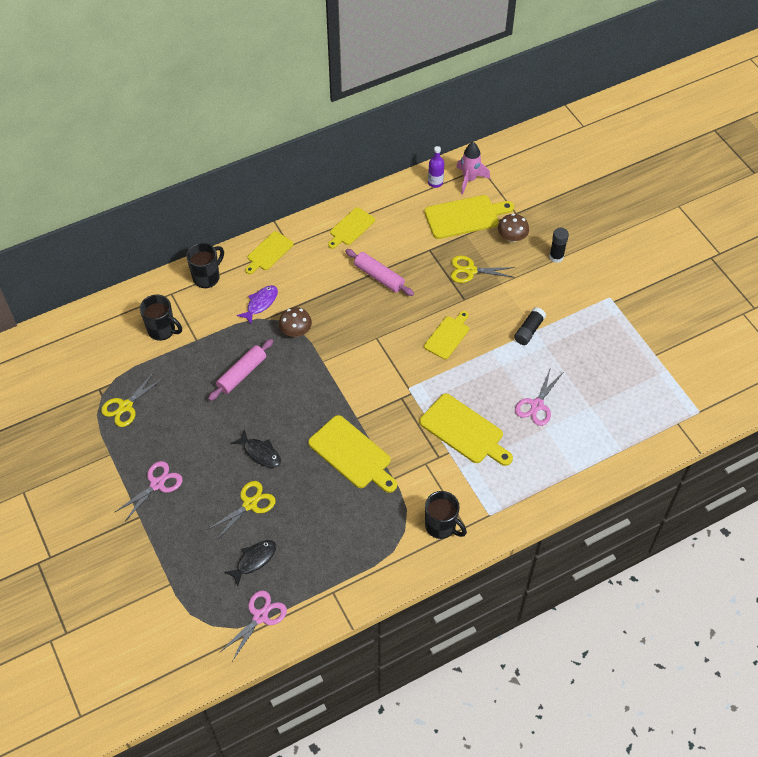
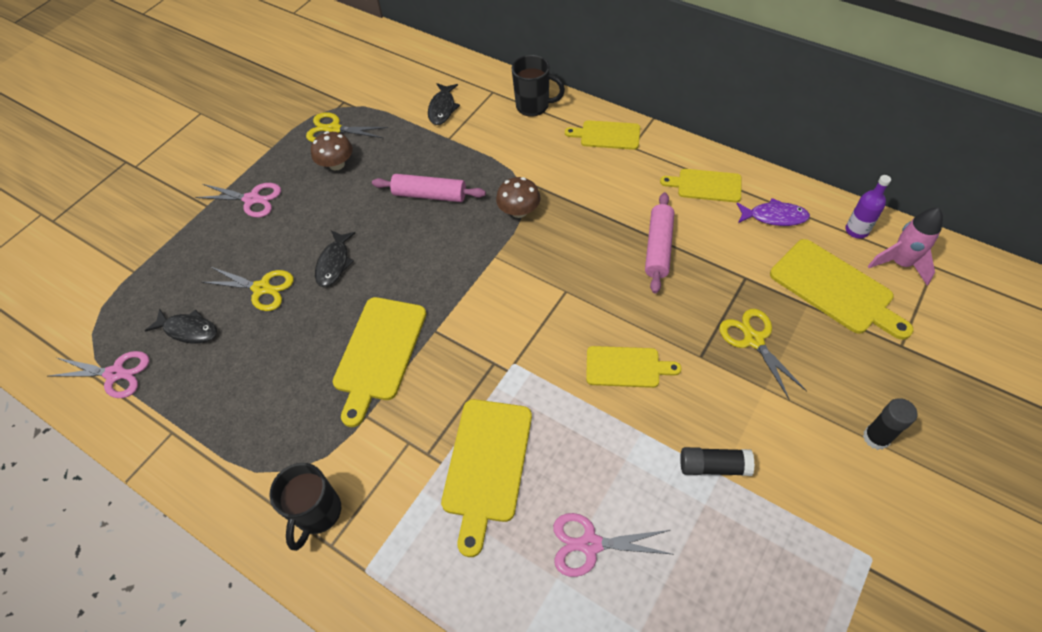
camera: 65 degrees right, 0 degrees up
black mug [140,295,182,341] -> black fish [428,83,460,125]
purple fish [237,285,278,325] -> purple fish moved to [737,198,810,226]
brown mushroom [498,214,529,242] -> brown mushroom moved to [311,131,353,171]

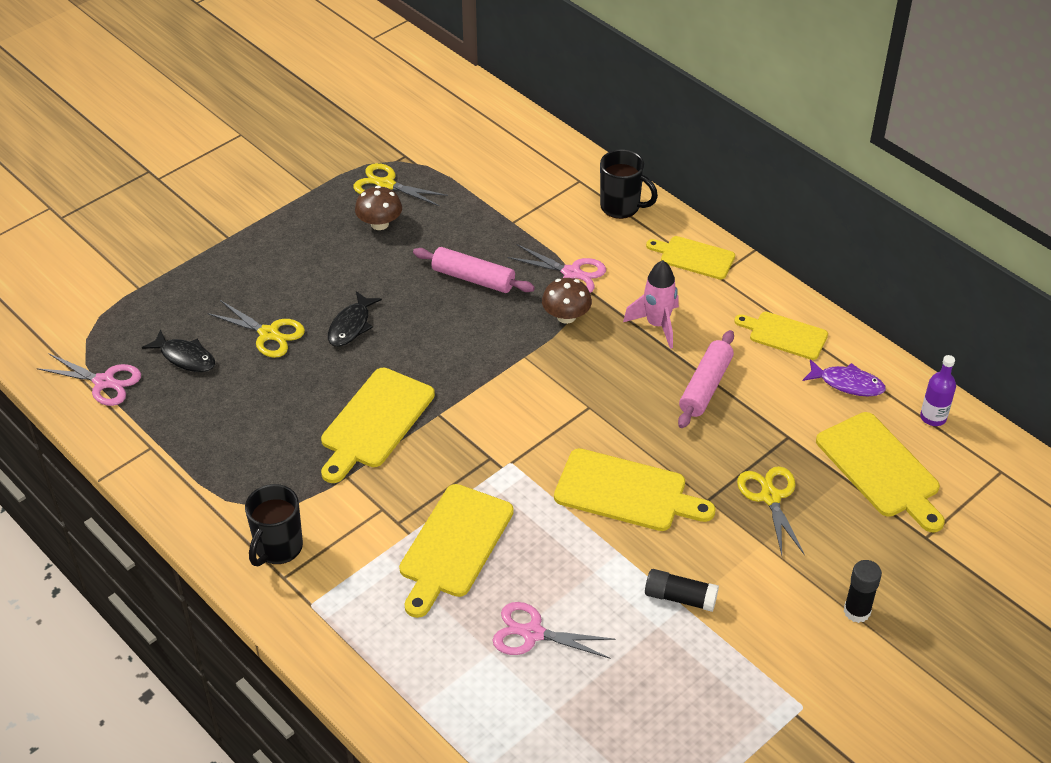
camera: 10 degrees right, 10 degrees down
pink scissors [195,183,281,218] -> pink scissors moved to [507,244,606,293]
black fish [428,83,460,125] -> none
yellow cutting board [586,346,682,388] -> yellow cutting board [554,448,716,531], size x1.57
pink rocket [868,208,943,285] -> pink rocket moved to [623,260,679,349]

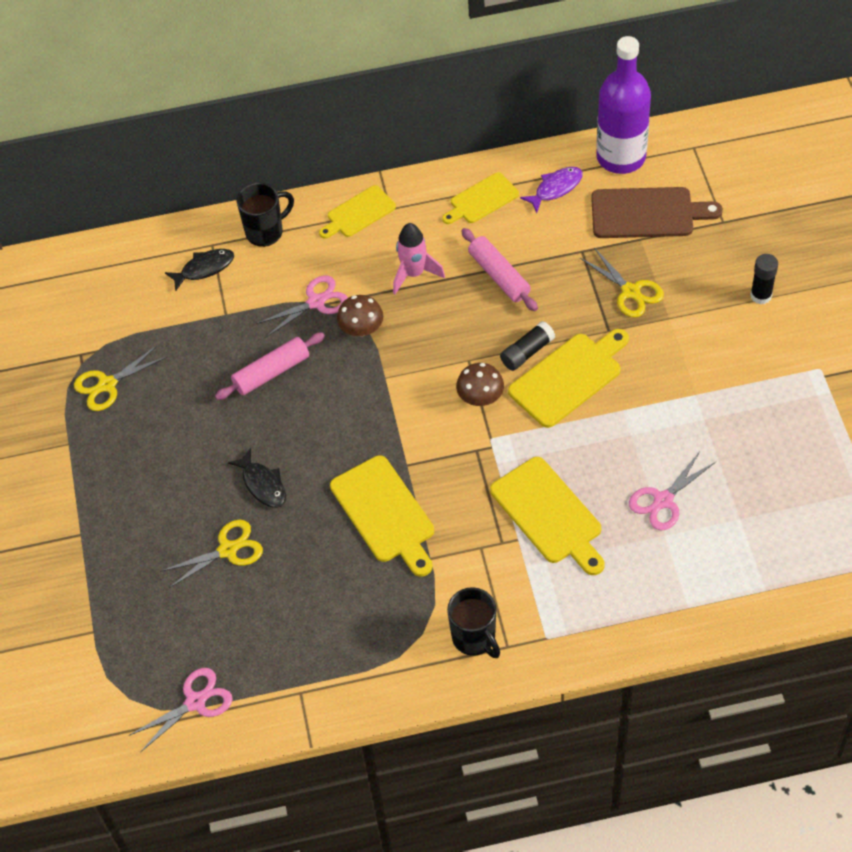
camera: 55 degrees left, 10 degrees up
black fish [142,329,215,372] -> black fish moved to [165,249,234,292]
brown mushroom [355,186,402,230] -> brown mushroom moved to [456,363,504,406]
black glue stick [645,569,719,612] -> black glue stick moved to [500,321,555,371]
yellow scissors [737,466,805,555] -> yellow scissors turned 150 degrees counterclockwise [580,248,664,318]
yellow cutting board [816,412,945,532] -> brown cutting board [591,187,723,238]
purple bottle [920,355,956,426] -> purple bottle [596,36,651,174], size x2.24

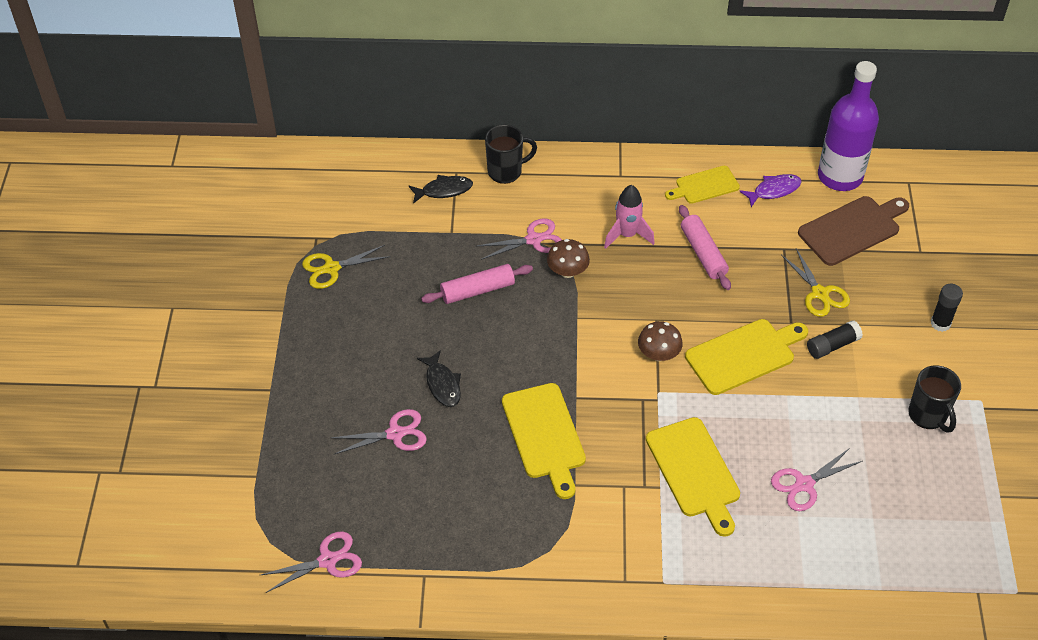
camera: 10 degrees right, 5 degrees down
yellow scissors [162,520,263,588] -> pink scissors [331,409,427,454]
yellow cutting board [319,185,396,239] -> none
black mug [447,587,500,658] -> black mug moved to [908,365,961,432]
black glue stick [500,321,555,371] -> black glue stick moved to [807,321,863,359]
brown cutting board [591,187,723,238] -> brown cutting board turned 45 degrees counterclockwise [798,196,909,266]

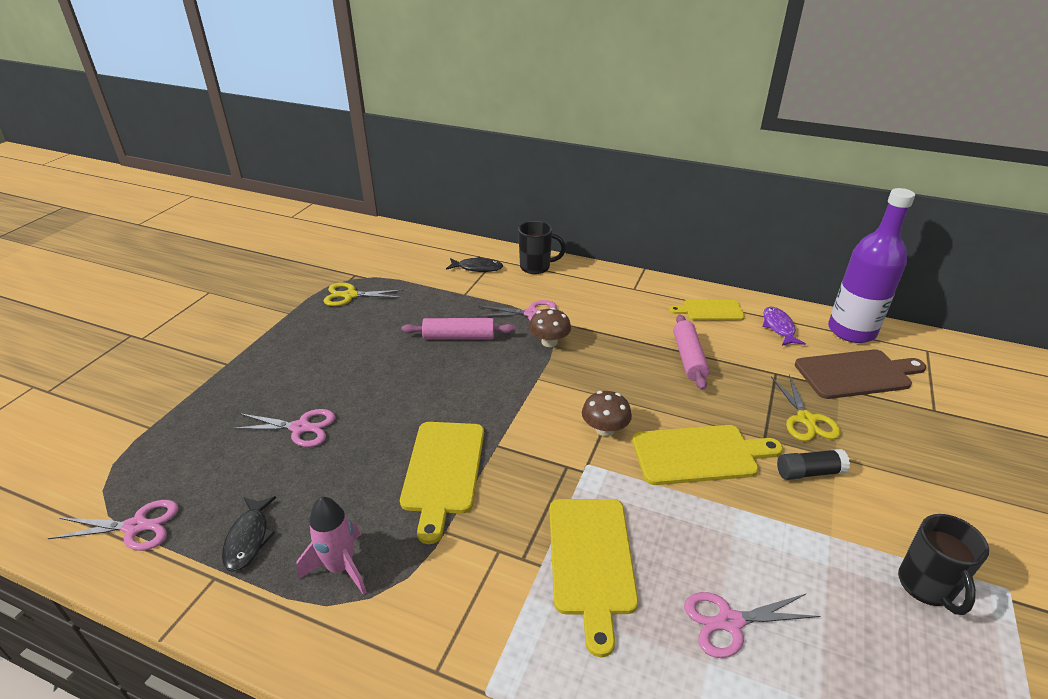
camera: 20 degrees right, 15 degrees down
black fish [417,350,461,407] -> black fish moved to [222,496,276,572]
pink rocket [604,185,655,249] -> pink rocket moved to [296,497,367,595]
purple fish [739,174,802,207] -> purple fish turned 90 degrees counterclockwise [762,306,806,346]
black glue stick [931,284,963,332] -> none

